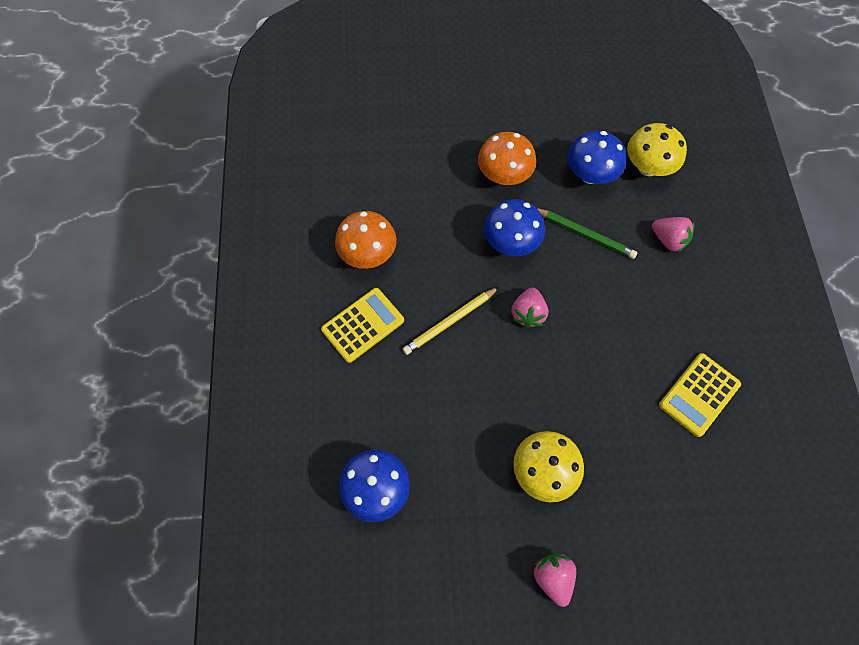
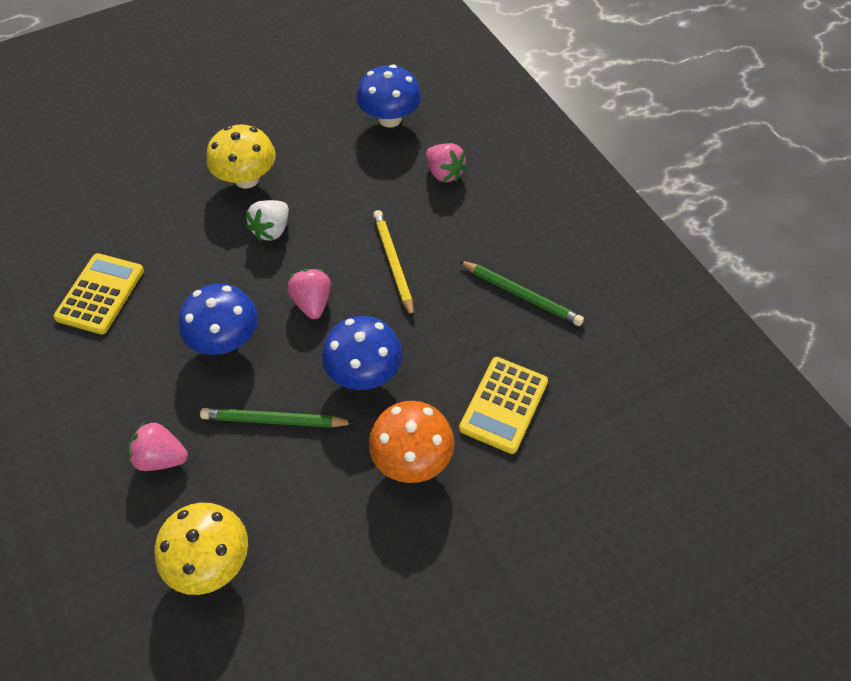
camera: 155 degrees right, 10 degrees down
yellow calculator [321,288,404,363] -> yellow calculator moved to [459,357,548,454]
orange mushroom [335,211,397,269] -> green pencil [459,261,584,326]
yellow pencil [403,287,499,355] -> yellow pencil turned 45 degrees counterclockwise [373,210,414,318]
pink strawberry [534,554,576,607] -> pink strawberry moved to [426,143,467,182]
blue mushroom [567,131,626,184] -> blue mushroom moved to [179,284,258,355]
none -> white strawberry [246,200,289,241]

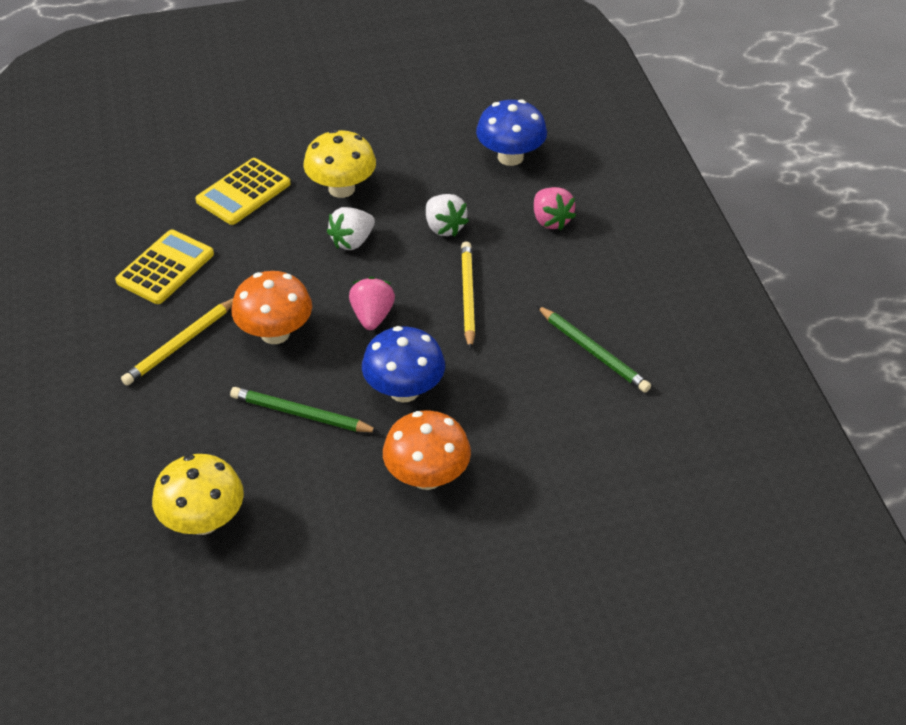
camera: 15 degrees right, 10 degrees down
pink strawberry [128,421,188,471] -> none
blue mushroom [179,284,258,355] -> orange mushroom [231,271,312,344]
yellow calculator [459,357,548,454] -> yellow calculator moved to [195,158,291,225]
none -> yellow pencil [121,298,233,386]
none -> white strawberry [426,194,469,237]

